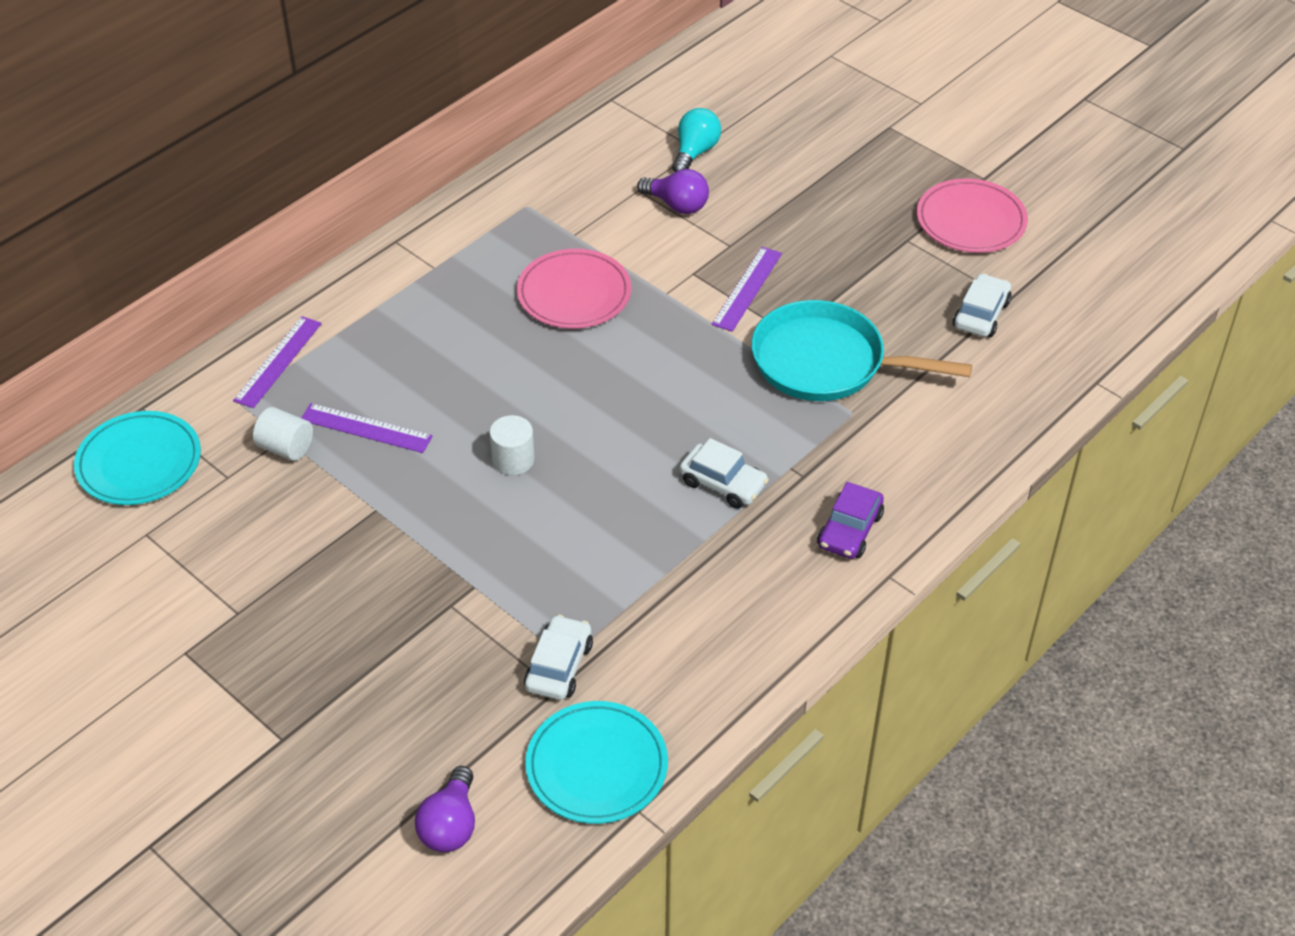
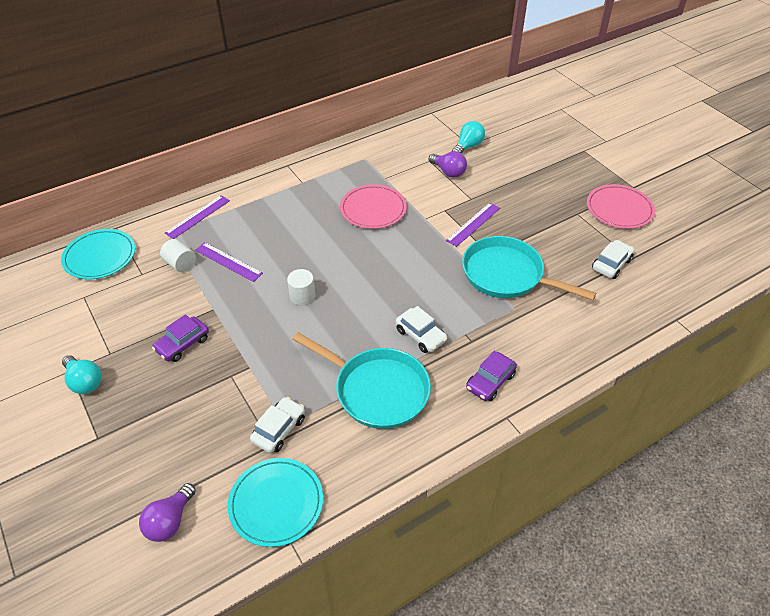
camera: 15 degrees right, 0 degrees up
none -> turquoise light bulb [62,355,102,394]
none -> purple car [152,314,209,362]
none -> turquoise pan [292,332,431,429]

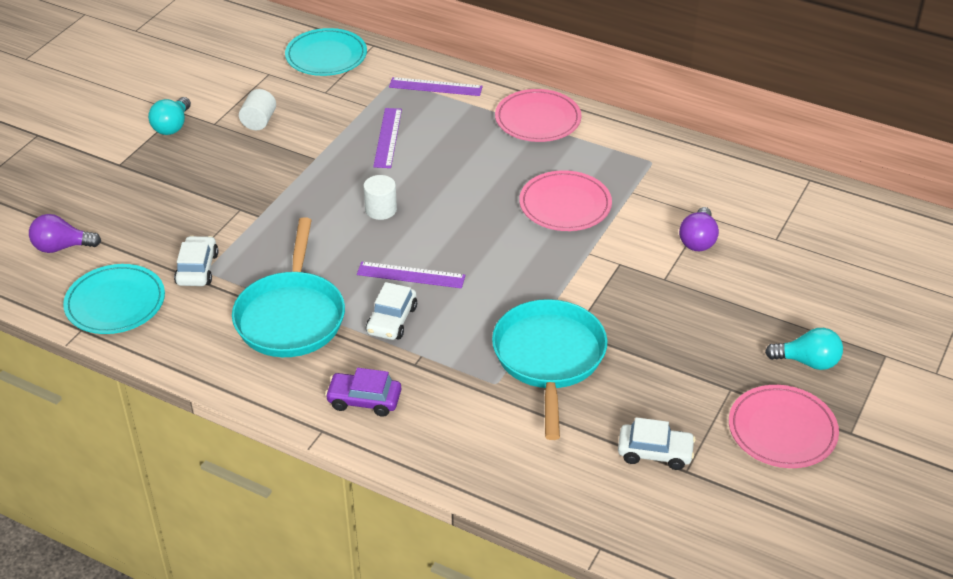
camera: 60 degrees right, 5 degrees down
purple car [152,314,209,362] -> none
white cylinder [160,239,196,272] -> white cylinder moved to [239,89,276,130]
white car [250,397,305,453] -> white car turned 90 degrees counterclockwise [174,236,218,286]
purple ruler [446,203,500,247] -> purple ruler moved to [357,262,465,288]
turquoise light bulb [452,121,485,153] -> turquoise light bulb moved to [765,328,843,370]
none -> pink plate [495,89,581,142]

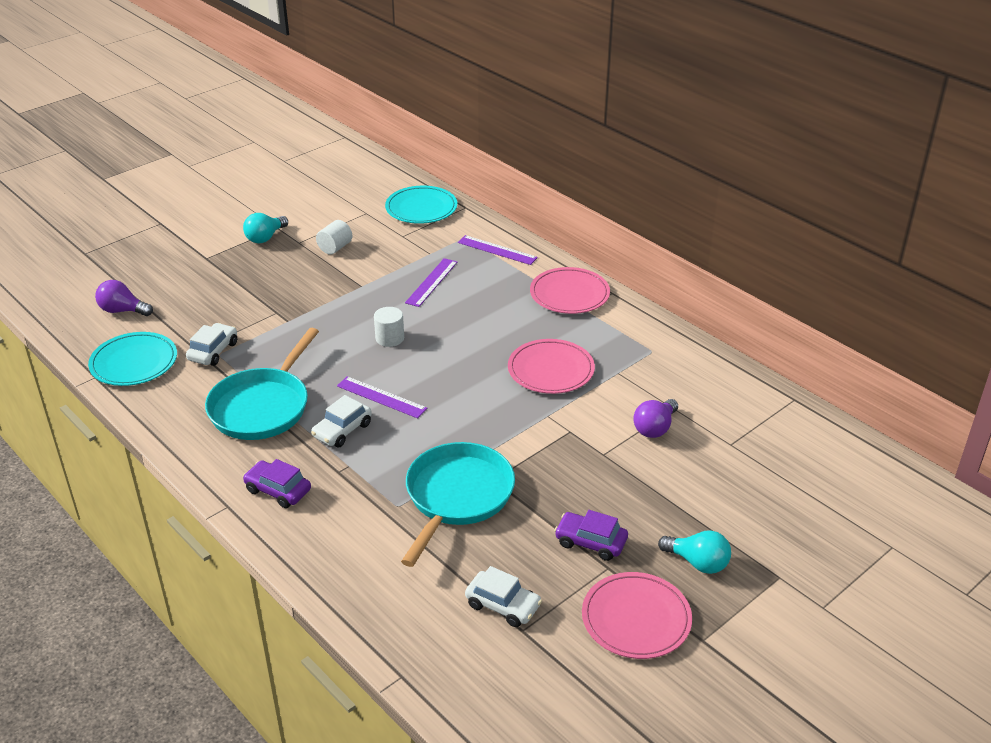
camera: 20 degrees right, 5 degrees down
none -> purple car [554,510,628,561]

